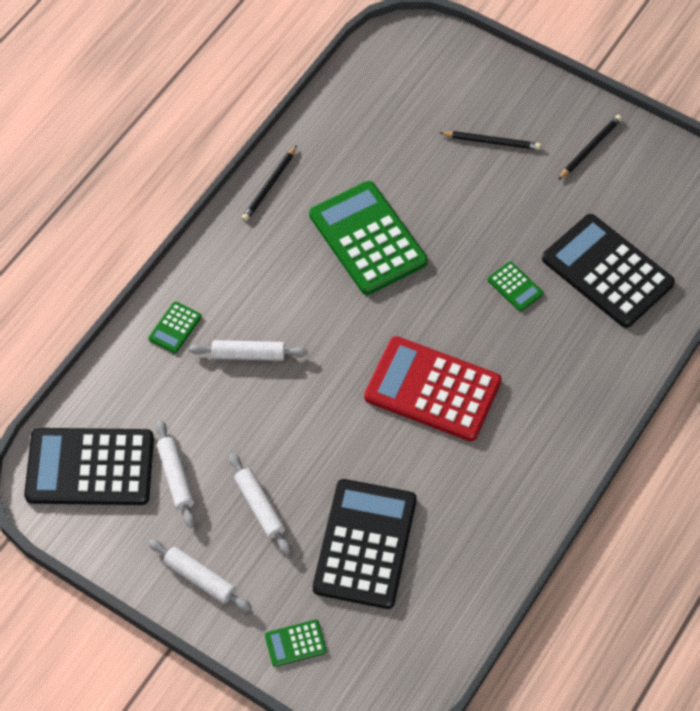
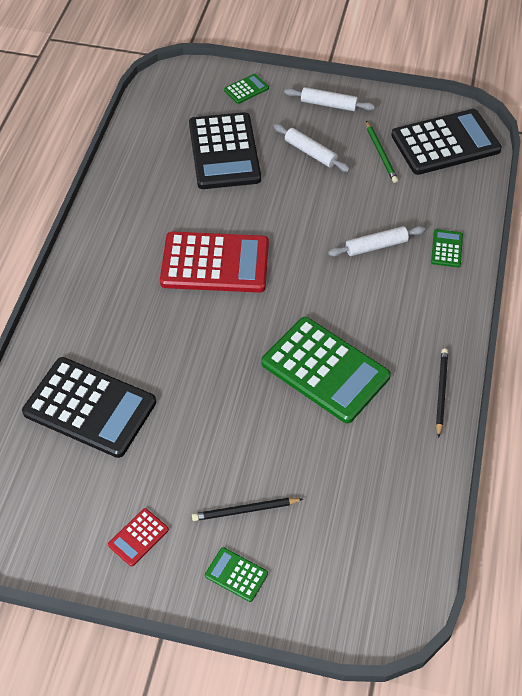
camera: 160 degrees right, 5 degrees down
white rolling pin [156,420,195,528] -> green pencil [366,121,398,183]
green calculator [488,262,543,312] -> green calculator moved to [205,547,268,602]
black pencil [558,115,622,180] -> red calculator [108,508,169,566]

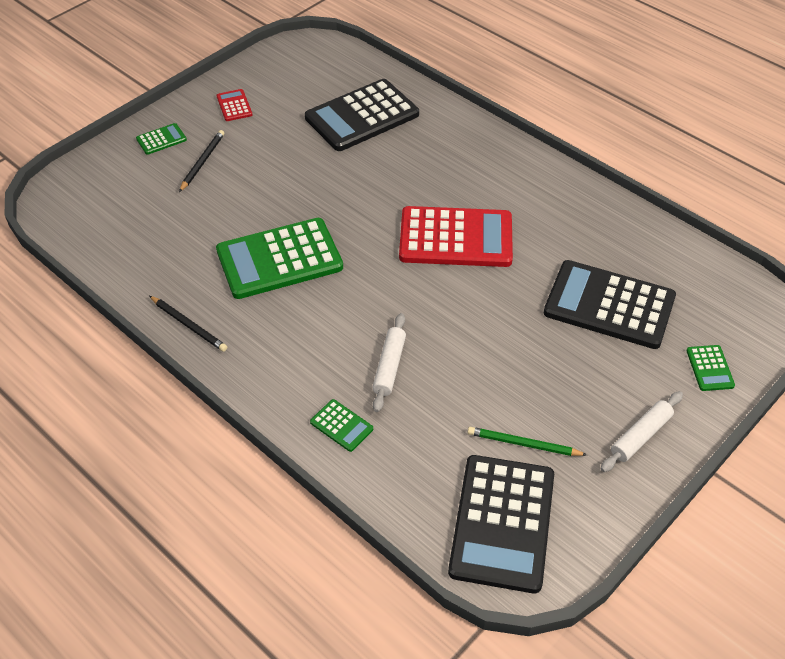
camera: 120 degrees right, 5 degrees down
red calculator [160,231,269,293] -> red calculator turned 120 degrees counterclockwise [399,206,513,267]
white rolling pin [274,124,350,172] -> none

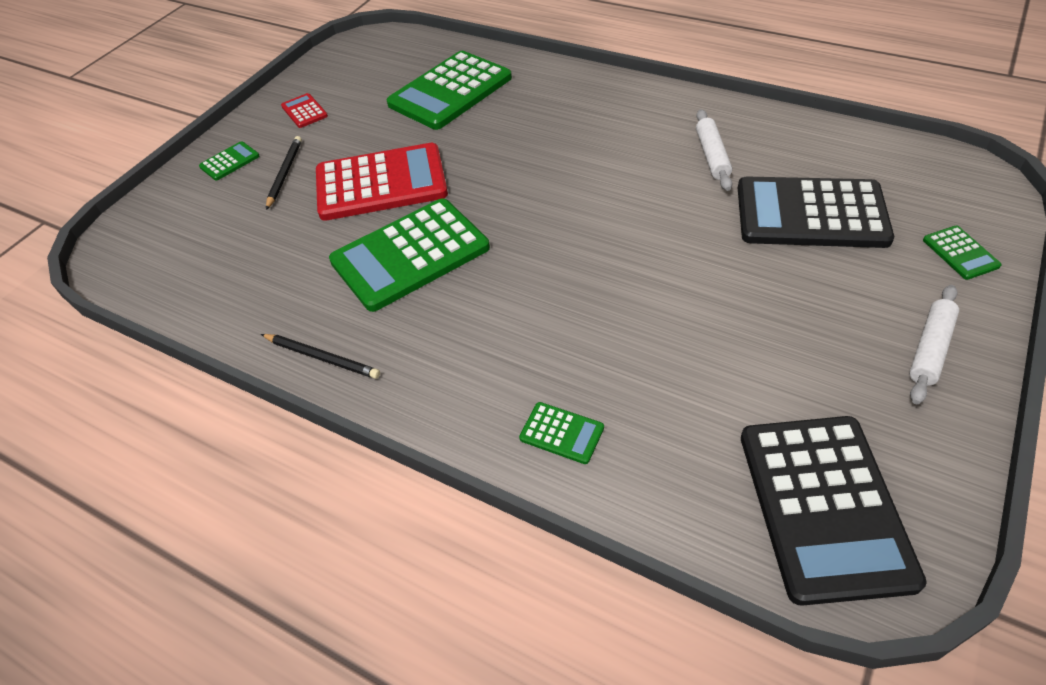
camera: 10 degrees left, 0 degrees up
black calculator [305,79,419,151] -> green calculator [387,51,512,130]
white rolling pin [372,313,406,412] -> white rolling pin moved to [696,109,732,191]
red calculator [399,206,513,267] -> red calculator moved to [316,143,448,221]
green pencil [468,427,587,456] -> none

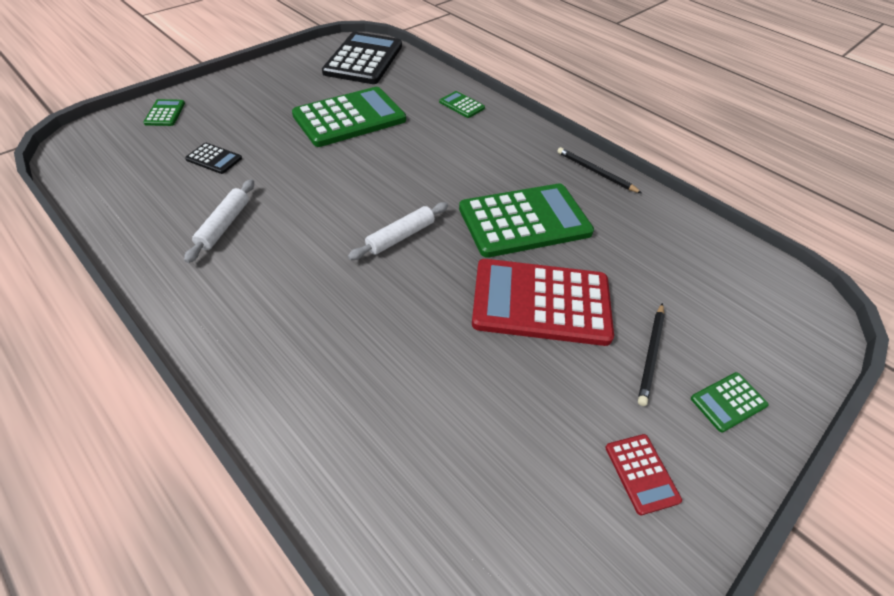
camera: 170 degrees left, 0 degrees up
green calculator [387,51,512,130] -> green calculator moved to [292,87,406,147]
black calculator [738,177,894,248] -> black calculator [185,143,242,174], size x0.43
white rolling pin [909,285,959,404] -> white rolling pin moved to [348,202,448,260]

